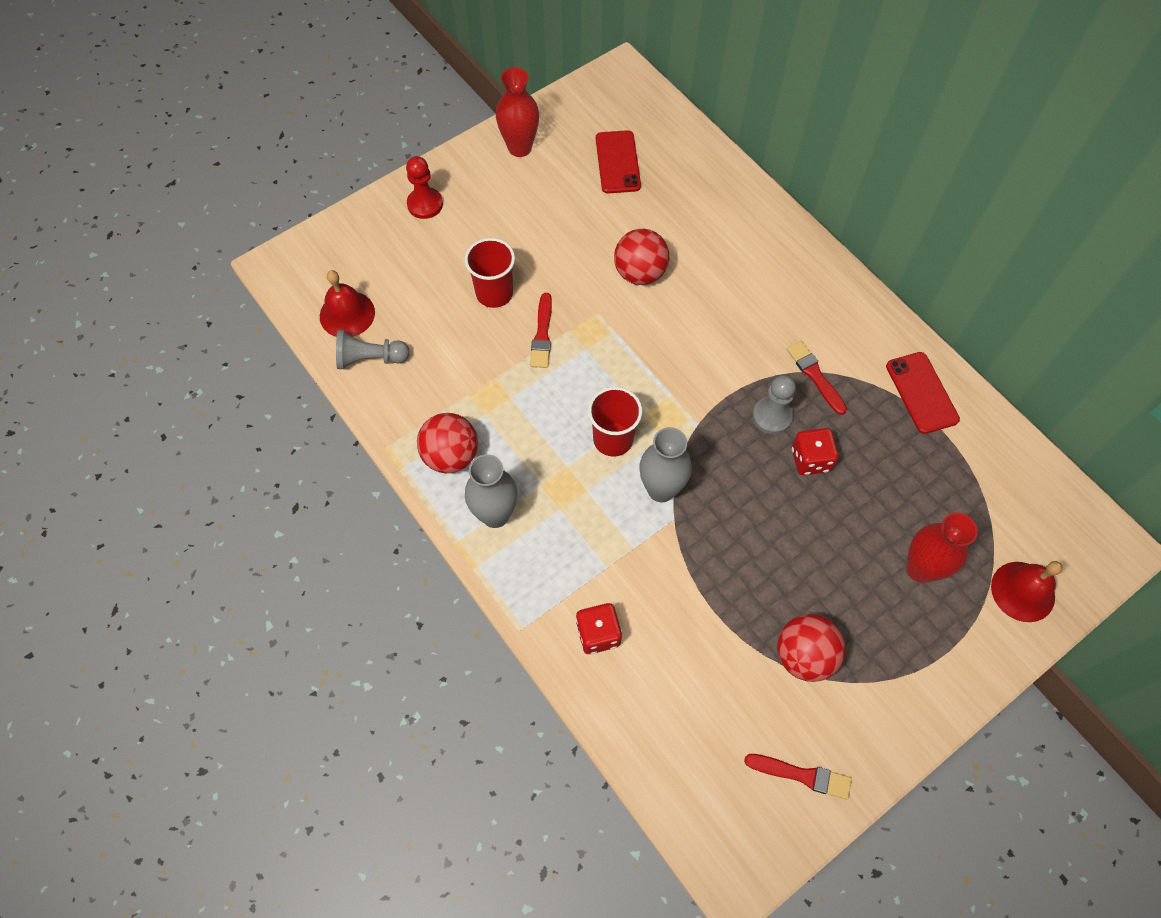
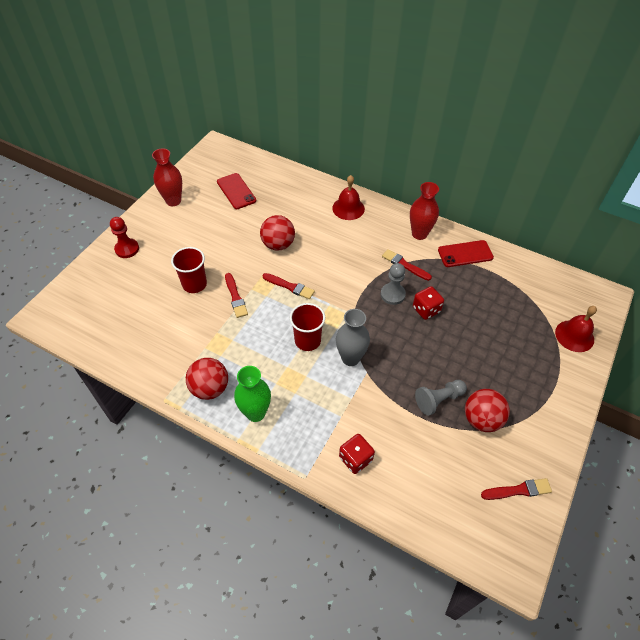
camera: 25 degrees left, 10 degrees down
red bell [320,270,375,337] -> red bell moved to [332,175,365,220]
grey pawn [336,330,410,369] -> grey pawn moved to [415,380,467,416]
grey vase [465,454,518,528] -> green vase [234,366,271,422]
red phone [886,352,960,434] -> red phone turned 60 degrees counterclockwise [438,240,494,267]
red vase [906,513,978,583] -> red vase moved to [410,182,439,240]
none -> red brush [263,273,315,299]

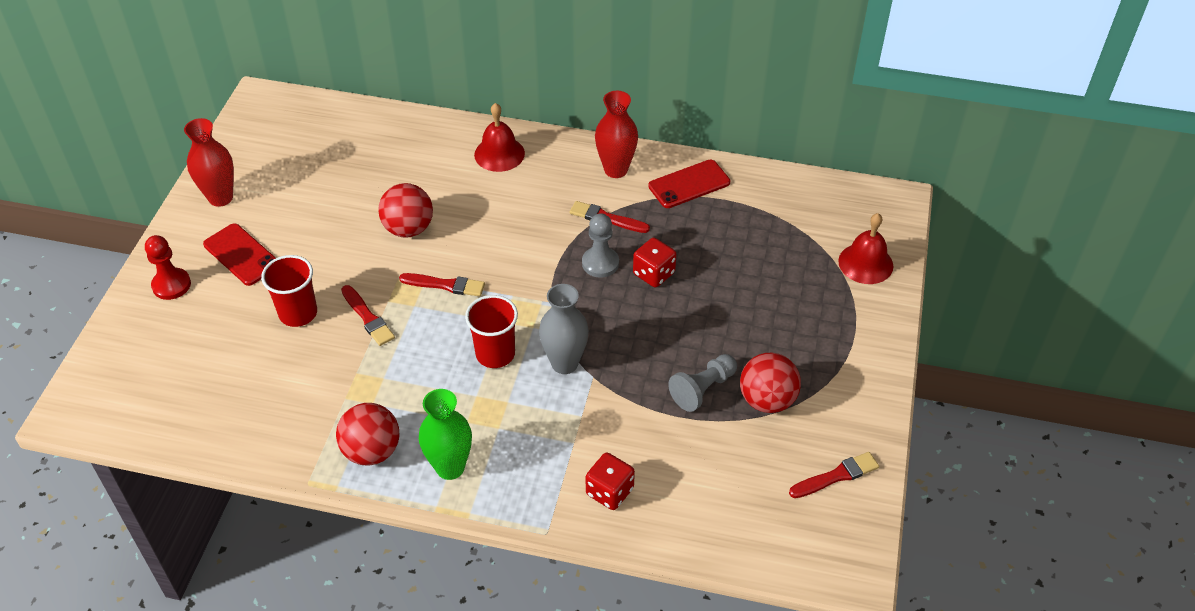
camera: 15 degrees left, 5 degrees down
red phone [217,173,256,209] -> red phone moved to [203,223,276,286]

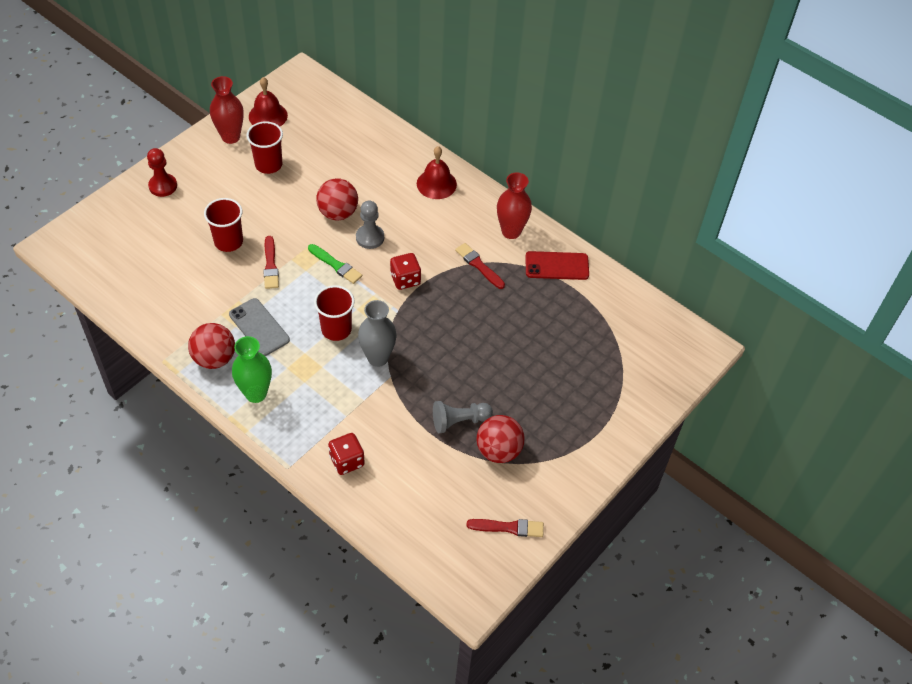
camera: 25 degrees right, 5 degrees up
red phone [203,223,276,286] -> none
red brush [399,273,485,297] -> green brush [308,244,362,284]
grey pawn [582,213,619,278] -> grey pawn moved to [356,200,384,249]
red dice [633,238,677,287] -> red dice moved to [390,253,421,290]
red bell [838,213,893,284] -> red bell moved to [249,77,288,126]
none -> grey phone [229,298,290,356]
none -> red cup [247,121,283,174]

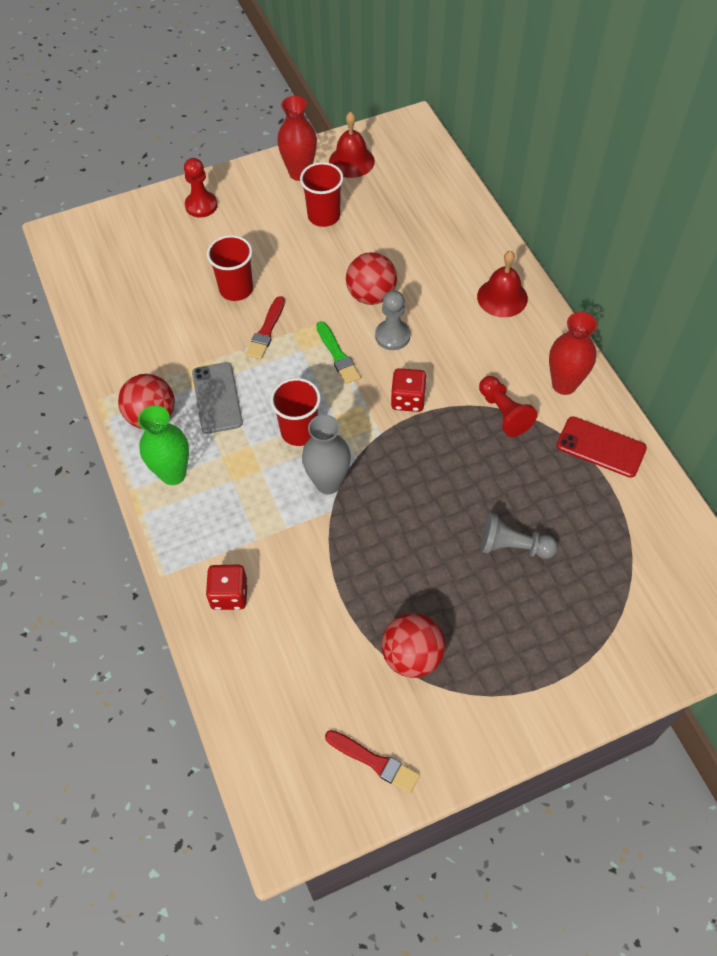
camera: 30 degrees right, 5 degrees up
grey pawn [433,401,493,433] -> grey pawn moved to [480,513,558,559]
red brush [455,243,505,289] -> red pawn [479,376,537,437]

